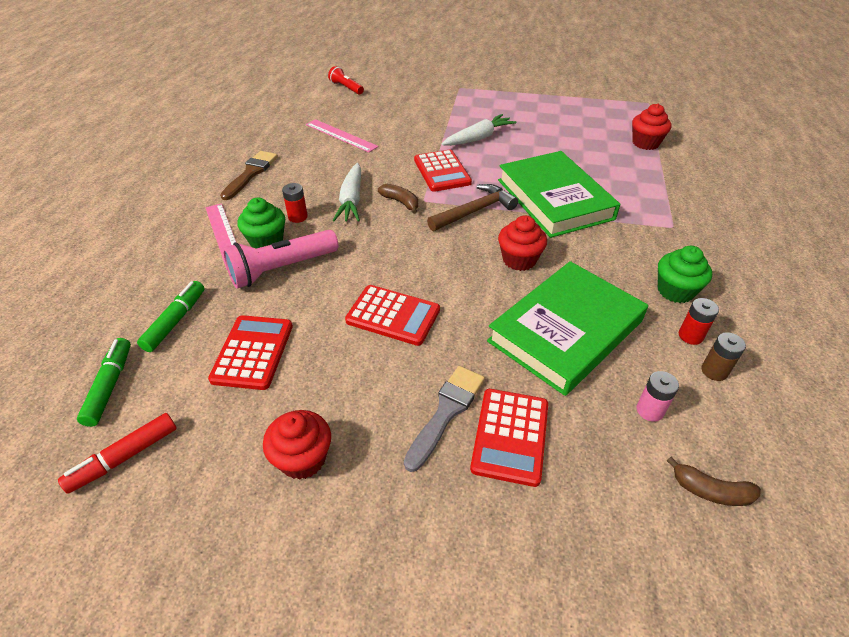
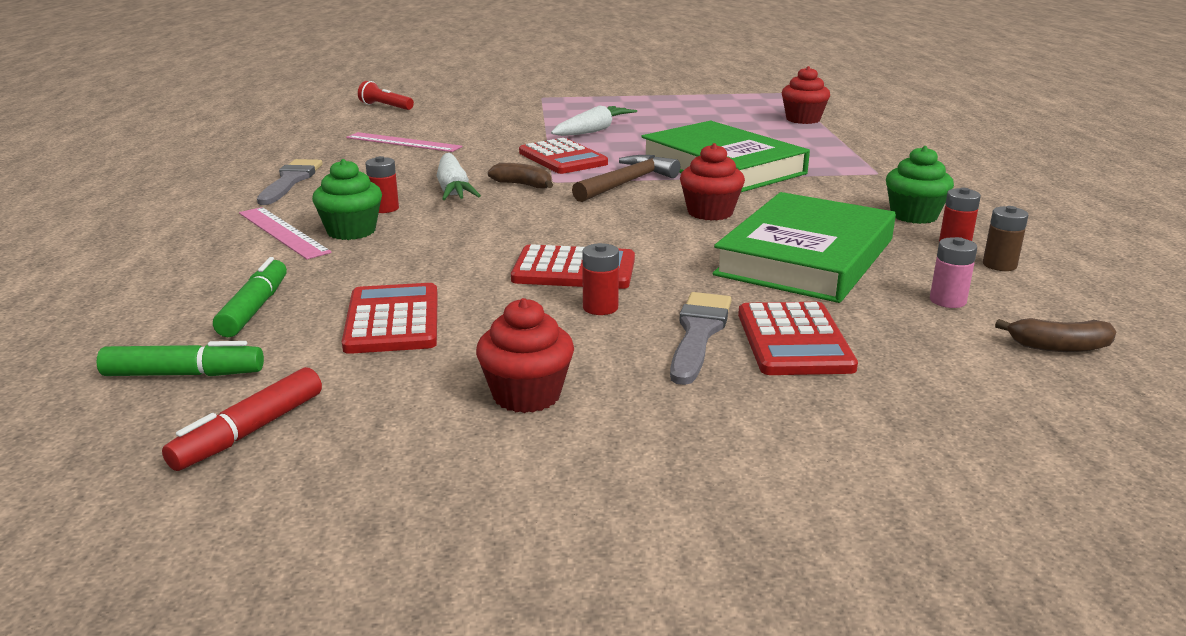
camera: 15 degrees left, 20 degrees down
green marker [77,338,131,427] -> green marker turned 105 degrees clockwise [97,341,264,376]
brown brush [220,151,278,200] -> grey brush [257,159,323,205]
pink flashlight [223,230,339,288] -> none
none -> red battery [582,243,619,315]

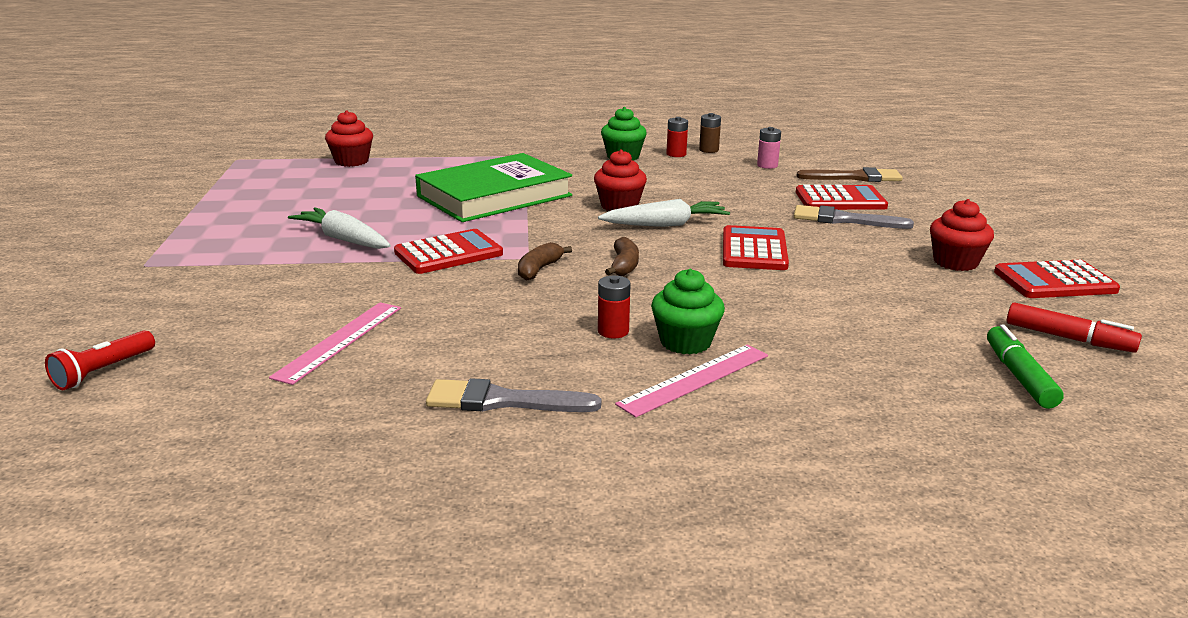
camera: 90 degrees left, 0 degrees up
green marker [213,257,287,337] -> none
red calculator [342,283,438,354] -> red calculator moved to [994,260,1120,298]
white carrot [436,153,481,200] -> white carrot moved to [598,199,730,227]
brown hammer [572,155,680,202] -> none
red battery [582,243,619,315] -> none
green book [713,192,896,303] -> none
brown banana [995,318,1117,352] -> brown banana moved to [605,237,639,276]
none -> brown brush [796,167,903,182]

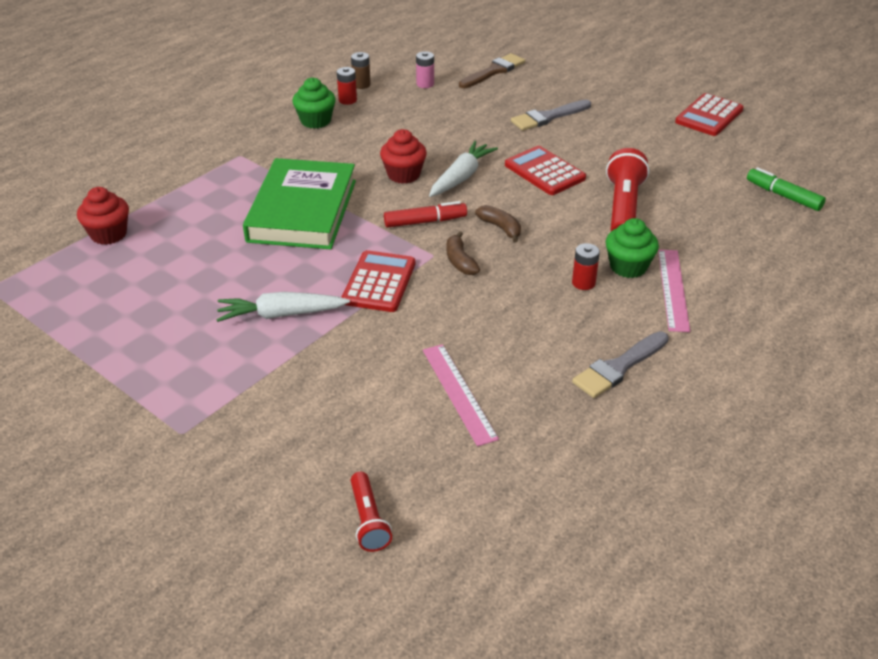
camera: 45 degrees left, 15 degrees up
red calculator [796,185,888,210] -> none
red cupcake [930,199,994,271] -> none
red marker [1007,302,1142,353] -> red marker moved to [384,201,467,227]
none -> red flashlight [606,148,649,231]

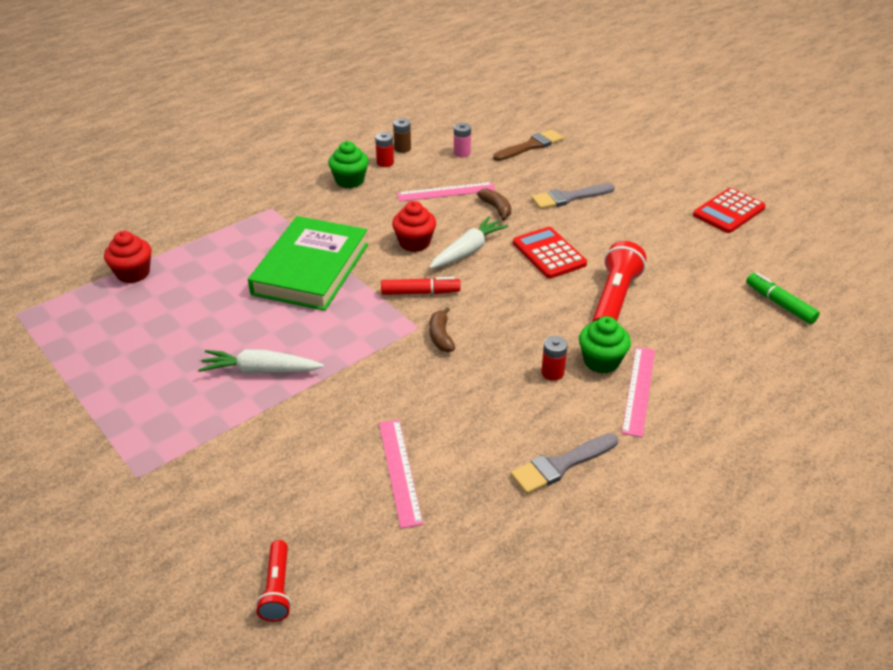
camera: 10 degrees right, 0 degrees up
red calculator [341,250,415,312] -> none
brown banana [475,205,521,242] -> brown banana moved to [477,188,511,221]
none -> pink ruler [397,182,496,202]

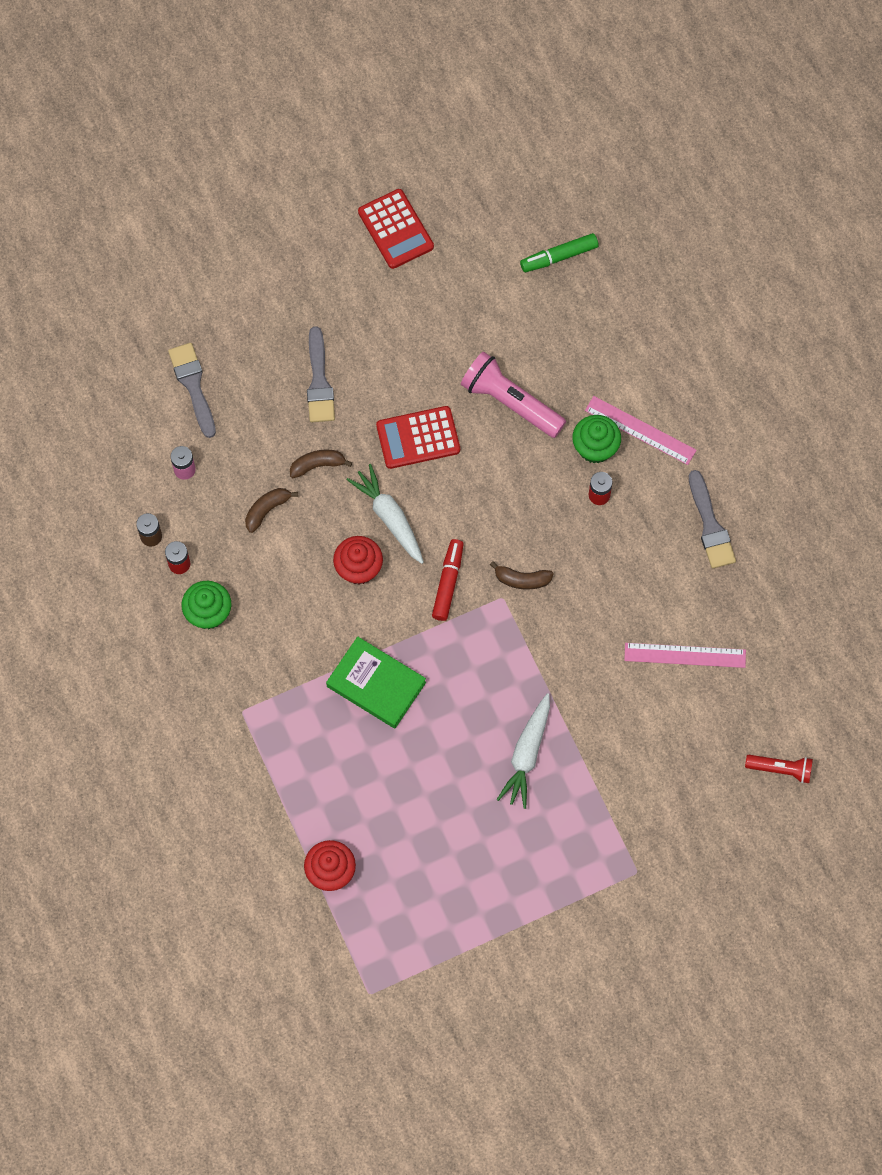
camera: 75 degrees left, 30 degrees up
green book [248,216,368,311] -> green book [326,636,426,729], size x0.66
pink ruler [397,182,496,202] -> brown banana [245,488,298,533]
brown brush [493,129,564,161] -> grey brush [168,343,216,438]
red flashlight [592,241,646,322] -> pink flashlight [461,351,566,438]

